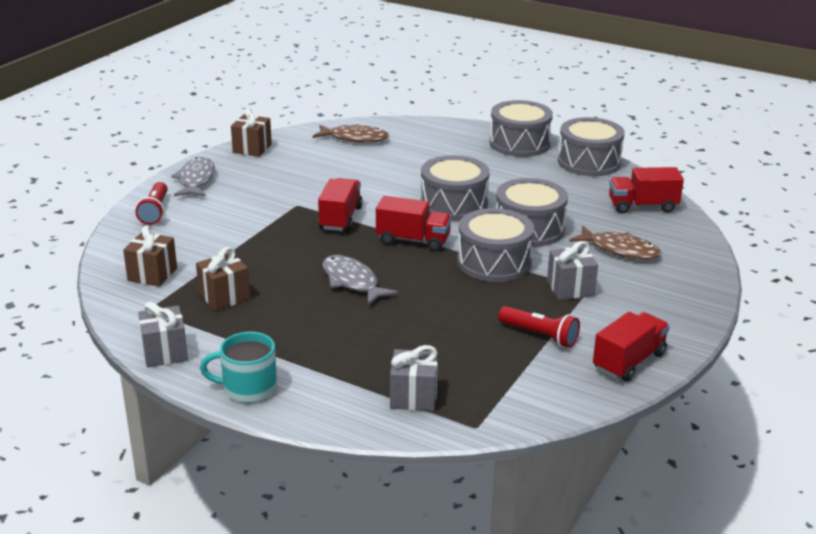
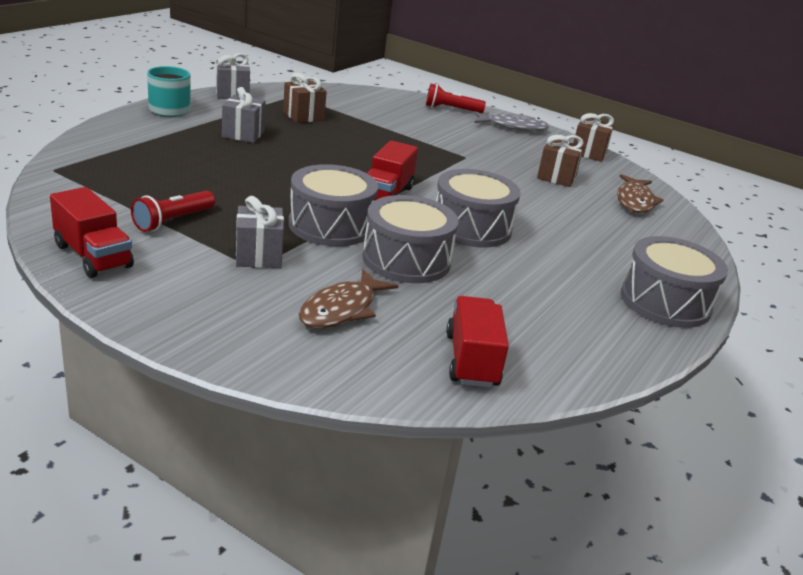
camera: 90 degrees right, 0 degrees up
brown gift [123,225,177,287] -> brown gift moved to [537,135,584,187]
red truck [318,178,363,231] -> none
grey fish [323,255,398,305] -> none
grey gift [390,345,438,411] -> grey gift moved to [222,87,265,143]
grey drum [558,117,625,176] -> none

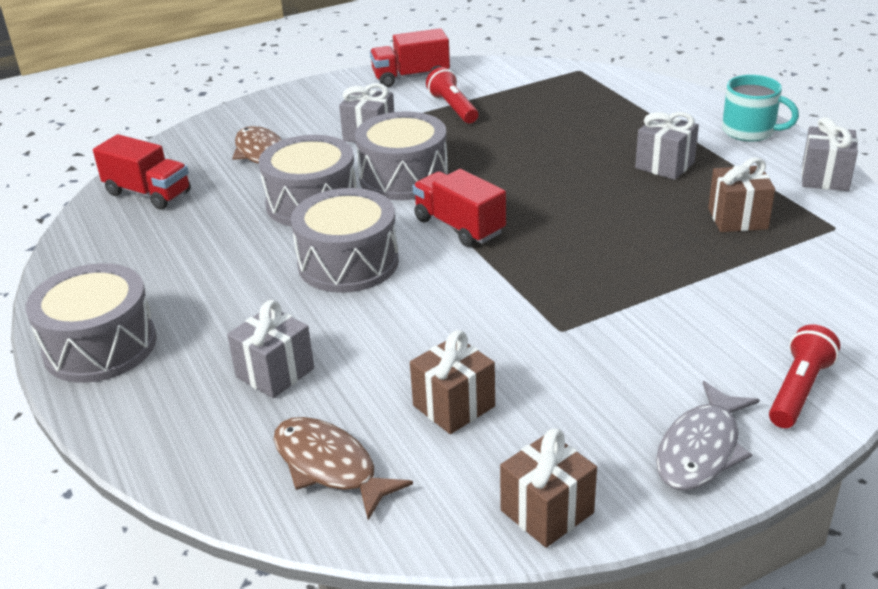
camera: 125 degrees right, 5 degrees up
none -> grey gift [227,300,314,398]

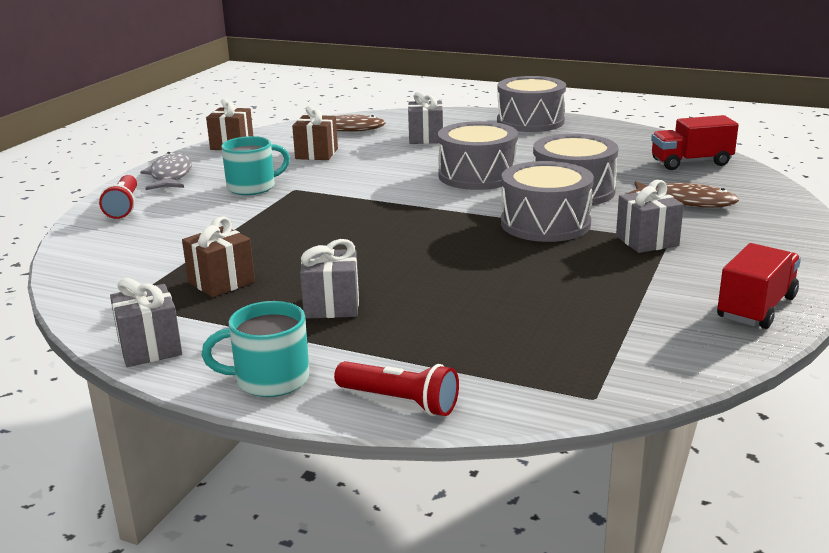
camera: 140 degrees right, 10 degrees down
red truck [413,169,506,247] -> none
red flashlight [426,67,478,123] -> red flashlight moved to [334,361,459,416]
none -> turquoise mug [221,136,290,195]

